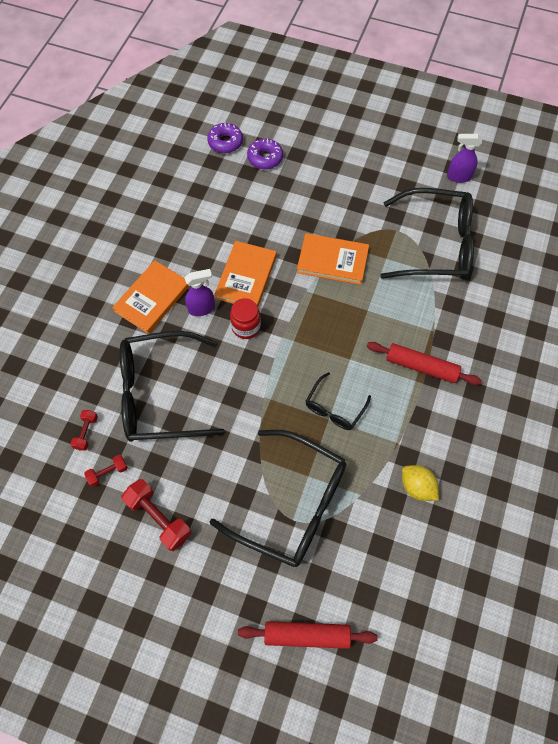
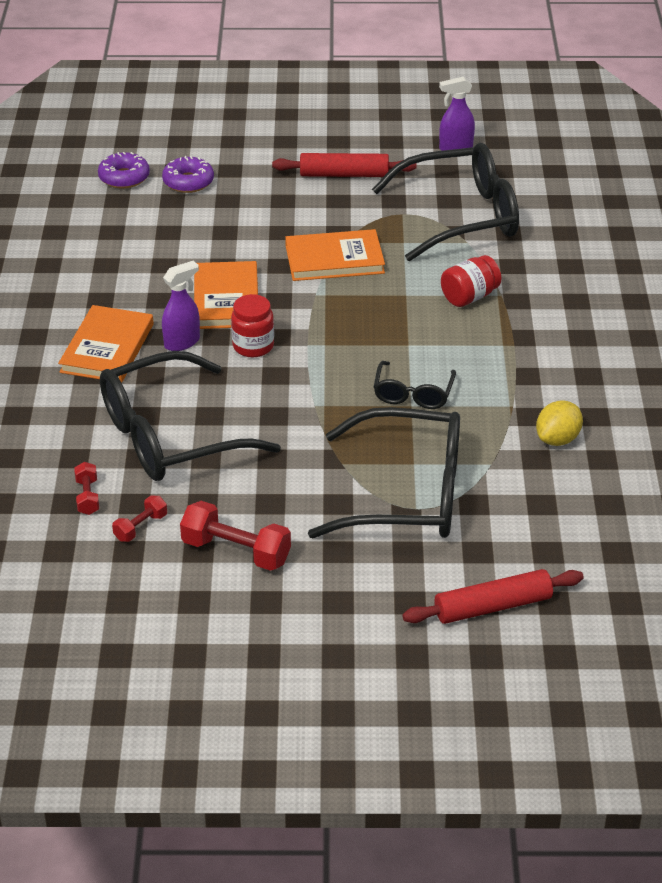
camera: 20 degrees left, 25 degrees down
red rolling pin [367,342,482,385] -> red rolling pin moved to [272,153,417,177]
yellow lemon [402,465,439,501] -> yellow lemon turned 75 degrees counterclockwise [536,400,583,446]
none -> red jar [441,255,501,307]

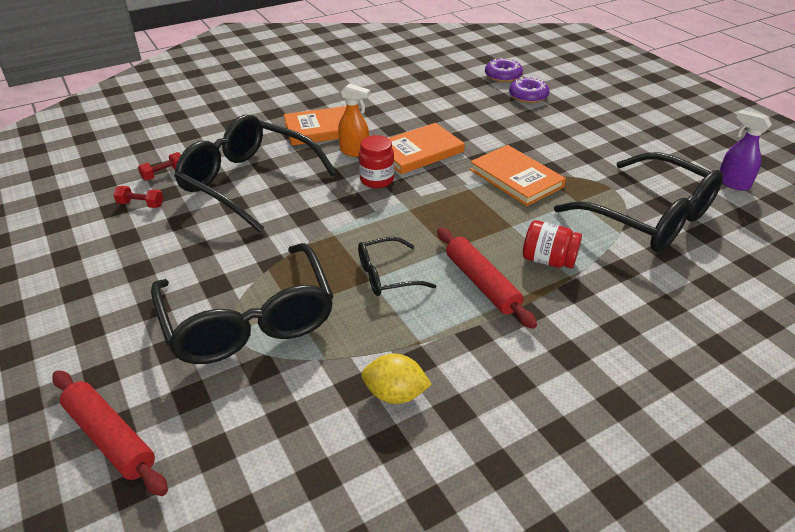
camera: 60 degrees right, 0 degrees up
purple spray bottle [162,261,200,351] -> orange spray bottle [338,84,370,157]
red dumbbell [180,501,291,571] -> none
red rolling pin [272,153,417,177] -> red rolling pin moved to [437,227,537,329]

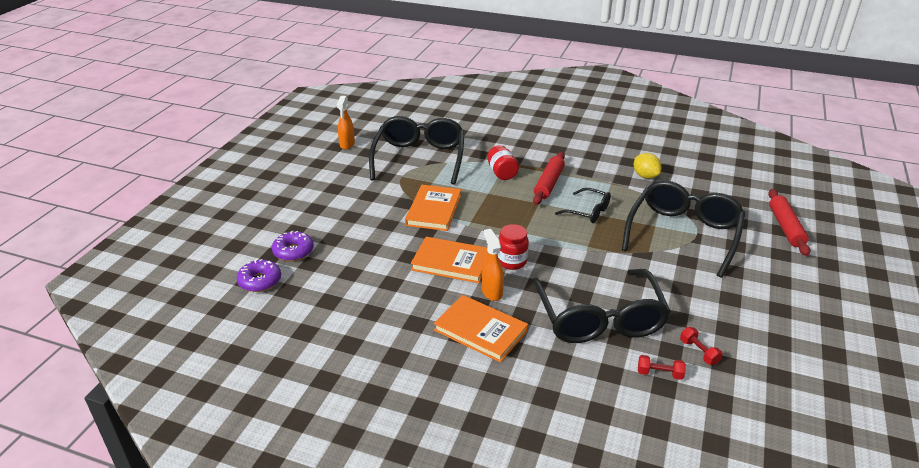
camera: 130 degrees left, 5 degrees down
purple spray bottle [720,110,772,191] -> orange spray bottle [337,96,355,149]

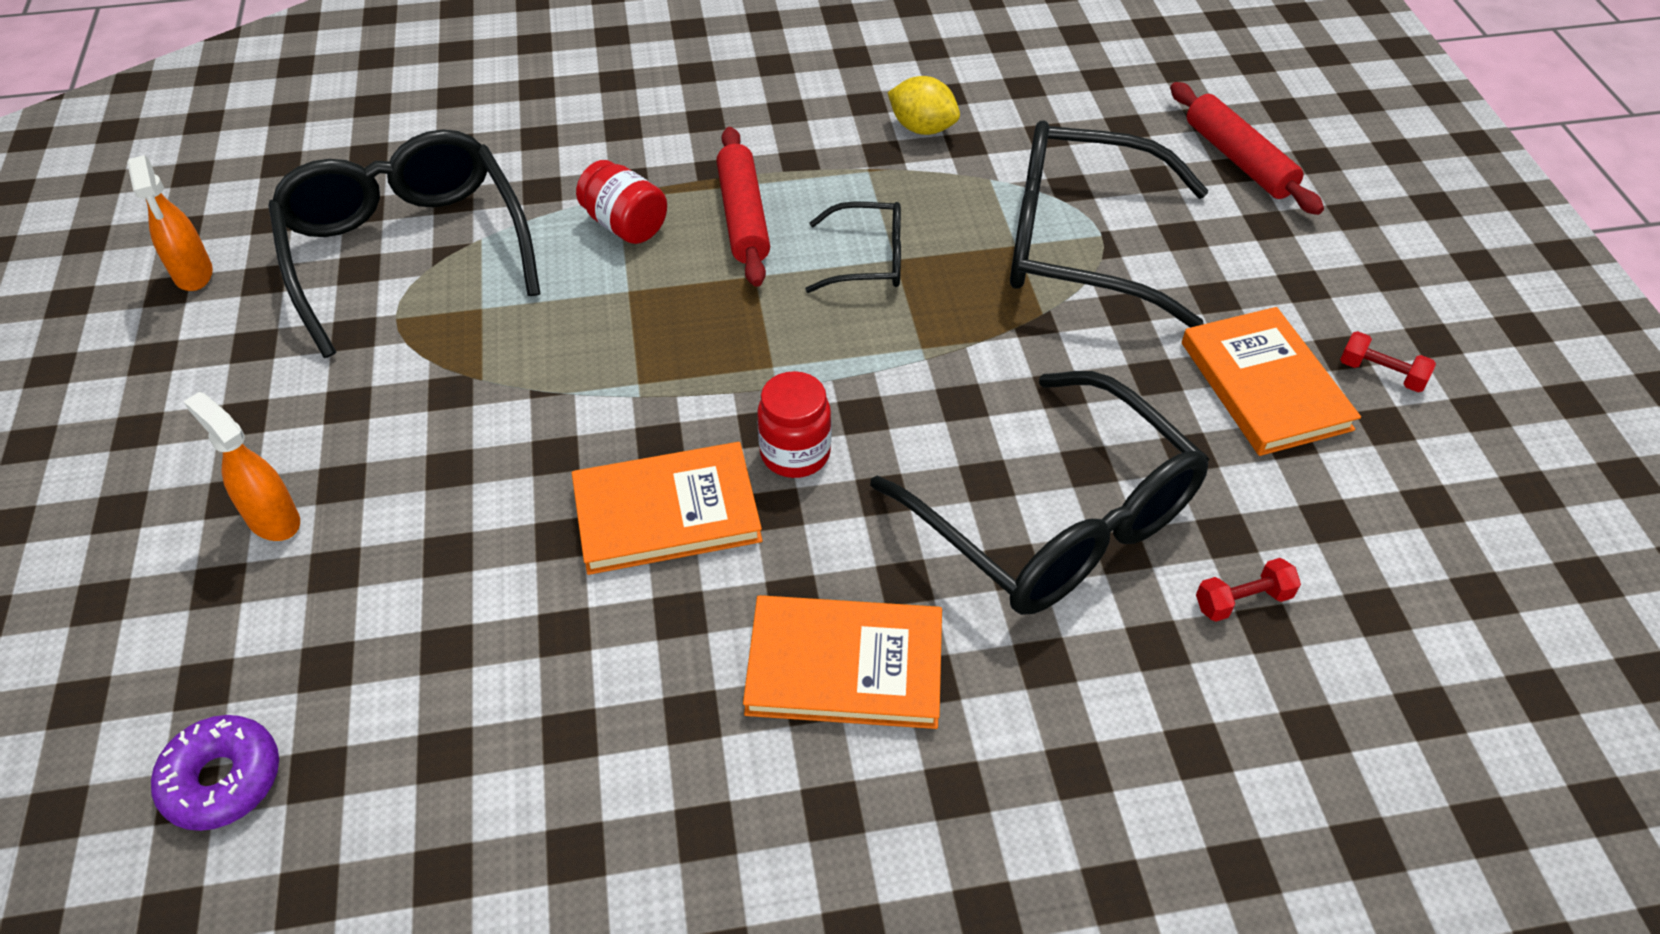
camera: 30 degrees left, 15 degrees up
purple donut [272,231,314,261] -> none
orange book [405,185,461,231] -> orange book moved to [1182,307,1361,456]
orange spray bottle [482,229,504,301] -> orange spray bottle moved to [183,392,300,541]
black glasses [622,180,745,278] -> black glasses turned 75 degrees counterclockwise [1010,120,1208,328]
red dumbbell [680,327,723,365] -> red dumbbell moved to [1340,331,1436,392]

